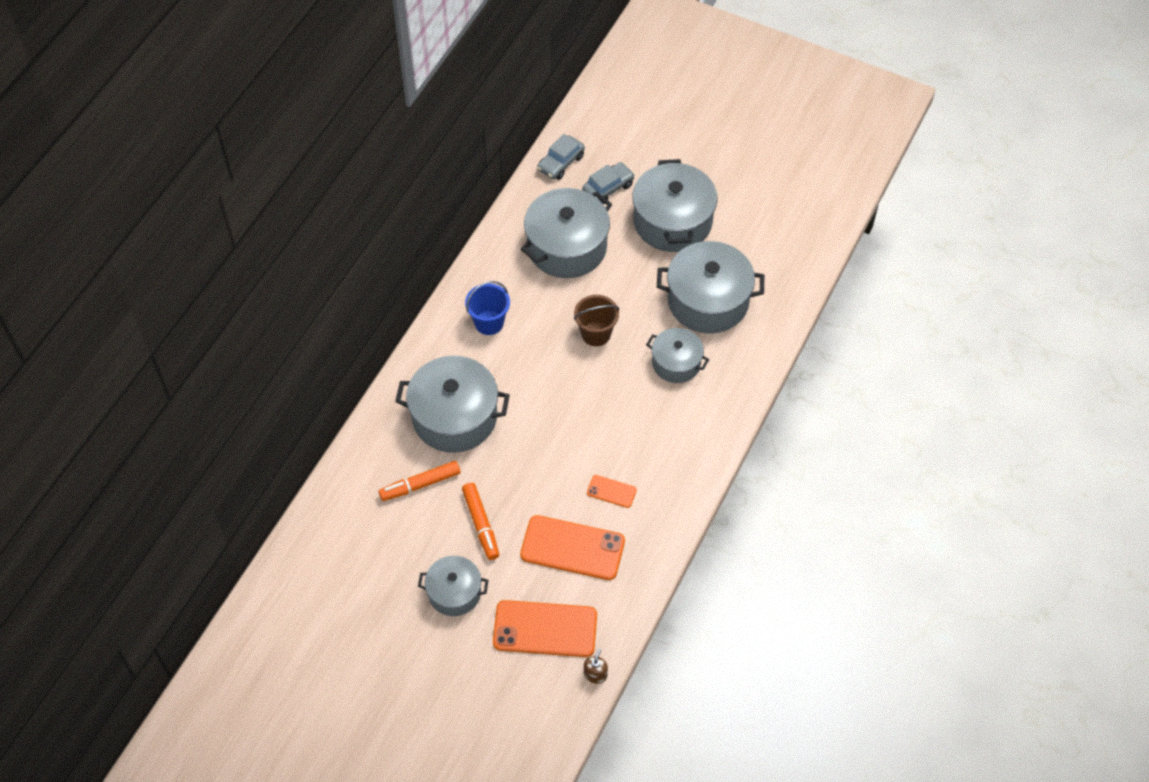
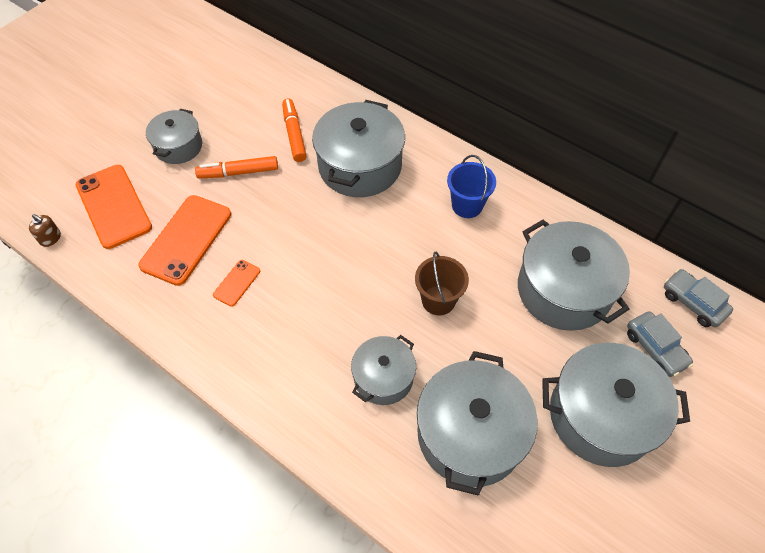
camera: 100 degrees right, 0 degrees up
orange phone [493,600,597,657] -> orange phone turned 45 degrees counterclockwise [75,165,152,249]

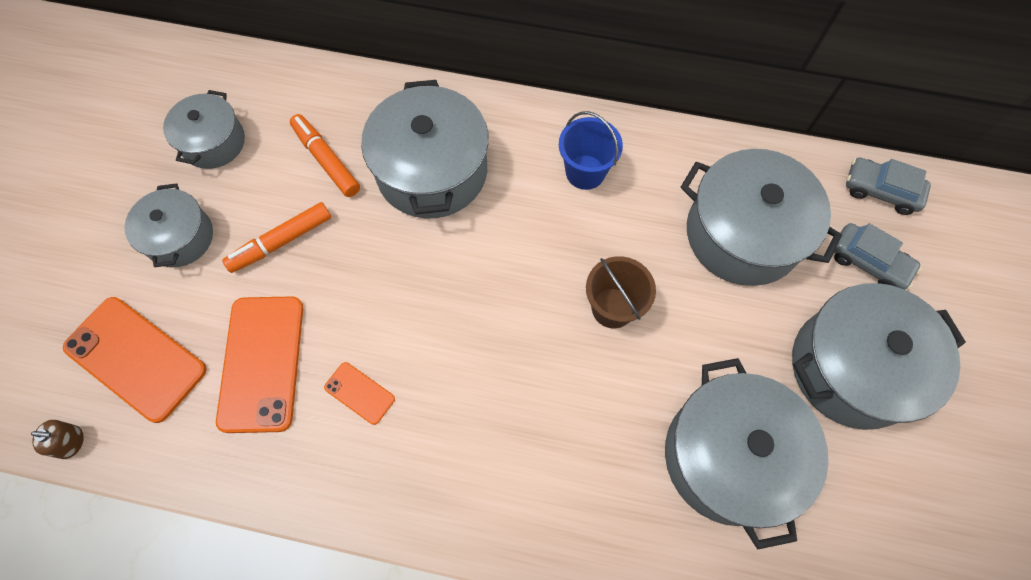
camera: 25 degrees left, 10 degrees up
orange phone [213,260,260,307] -> orange phone turned 60 degrees counterclockwise [324,362,395,425]
grey pot [351,335,416,405] -> grey pot moved to [163,90,245,169]

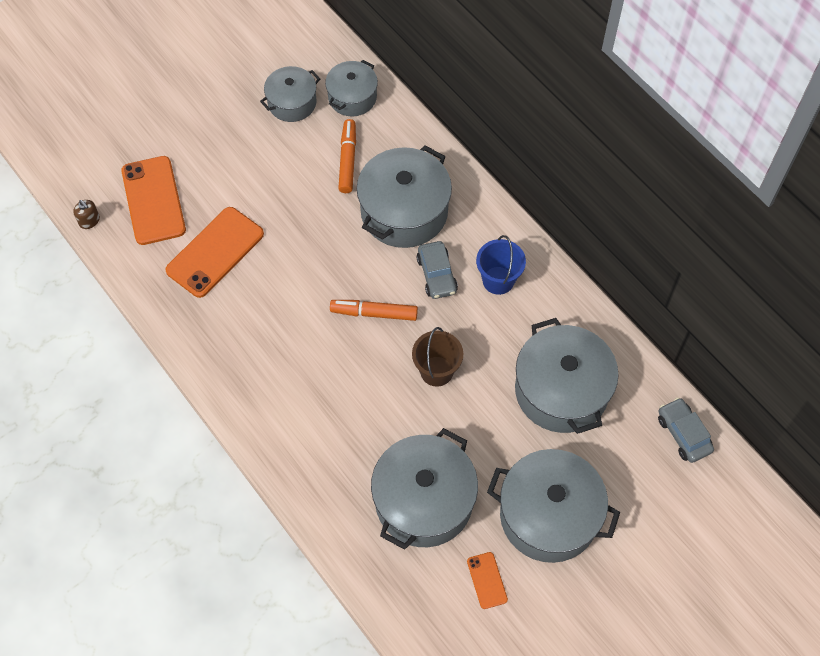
camera: 40 degrees right, 5 degrees down
grey pot [125,183,213,267] -> grey pot moved to [325,60,378,116]
orange marker [222,202,331,273] -> orange marker moved to [330,300,418,321]
orange phone [324,362,395,425] -> orange phone moved to [467,552,508,609]
grey car [834,223,922,290] -> grey car moved to [417,241,458,299]

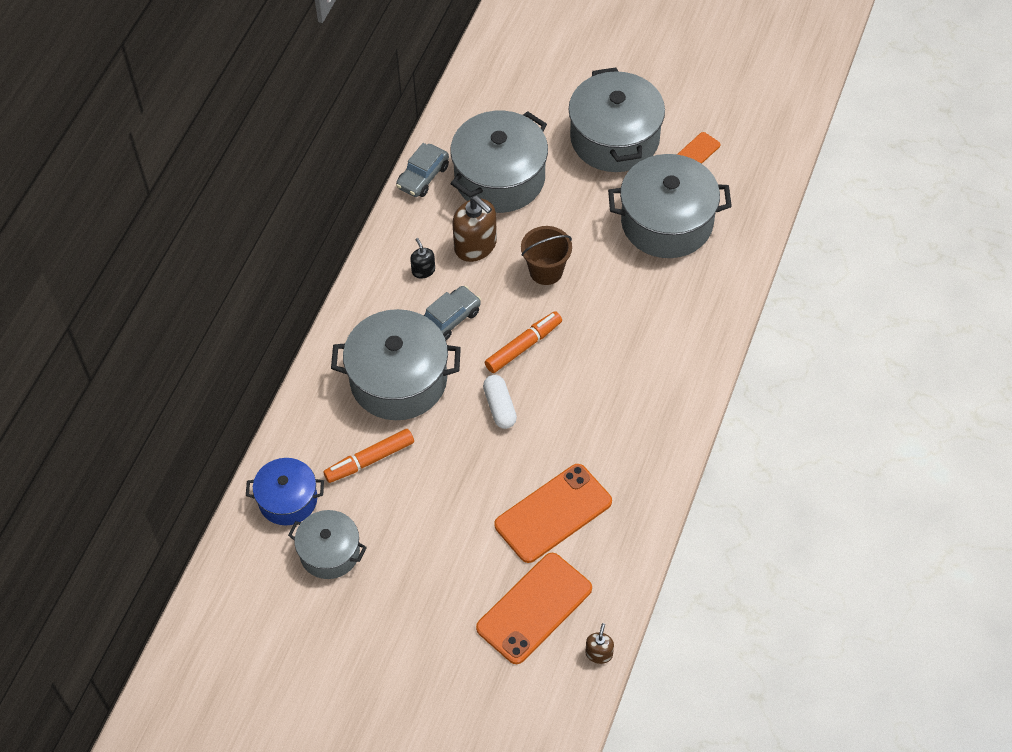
camera: 120 degrees left, 5 degrees down
orange phone [165,207,264,298] -> orange phone turned 45 degrees counterclockwise [494,464,612,563]
grey pot [325,60,378,116] -> blue pot [246,458,324,525]
orange marker [330,300,418,321] -> orange marker turned 105 degrees counterclockwise [485,311,562,373]
blue bucket [476,235,526,295] -> black soap dispenser [410,238,435,279]
grey car [658,398,714,463] -> grey car moved to [396,143,449,197]
none -> brown soap dispenser [452,196,497,262]
none -> white capsule [483,375,517,429]

